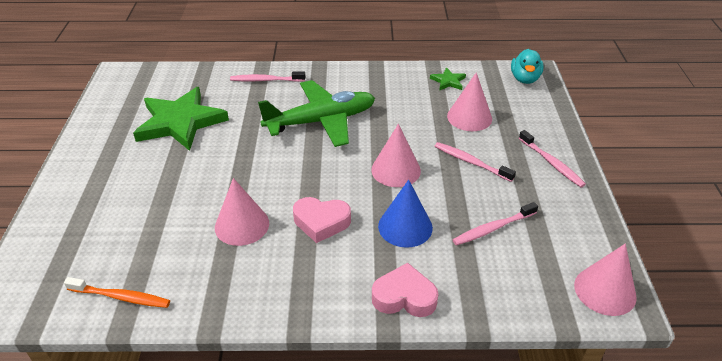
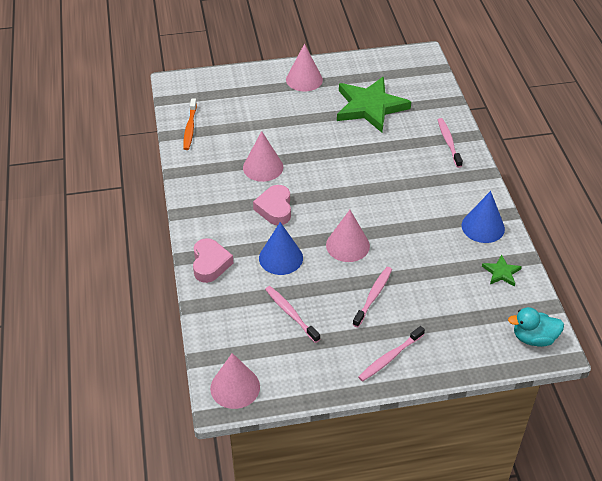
camera: 80 degrees right, 5 degrees up
green plane [258,80,375,147] -> none
pink cone [447,72,492,131] -> pink cone moved to [286,44,323,92]
none -> blue cone [462,191,505,243]

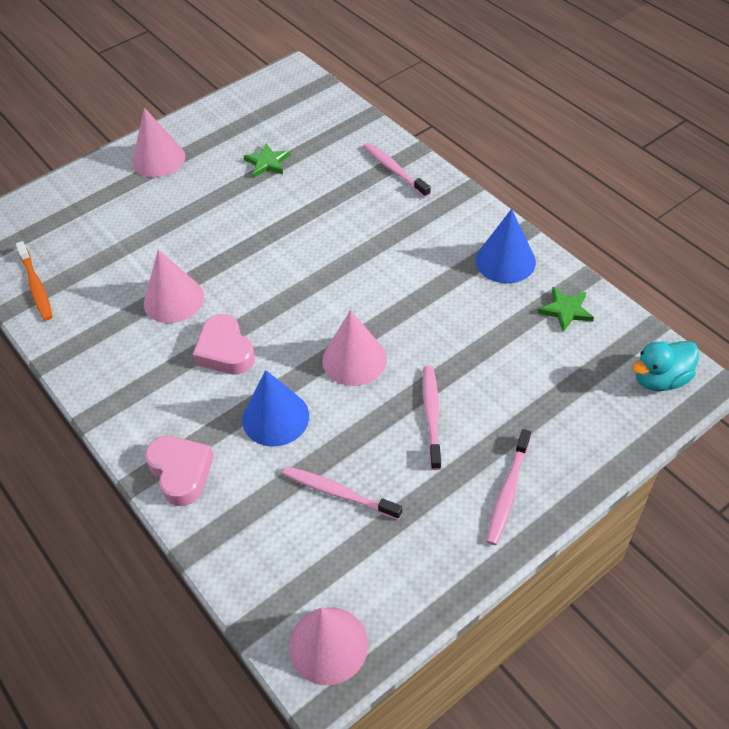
camera: 25 degrees left, 5 degrees up
green star [337,77,411,132] -> green star [243,143,291,177], size x0.43

